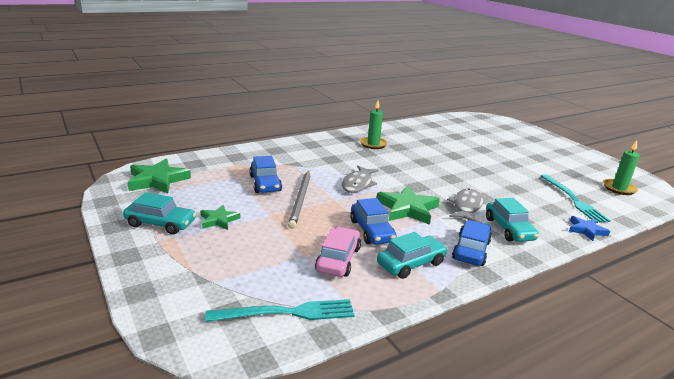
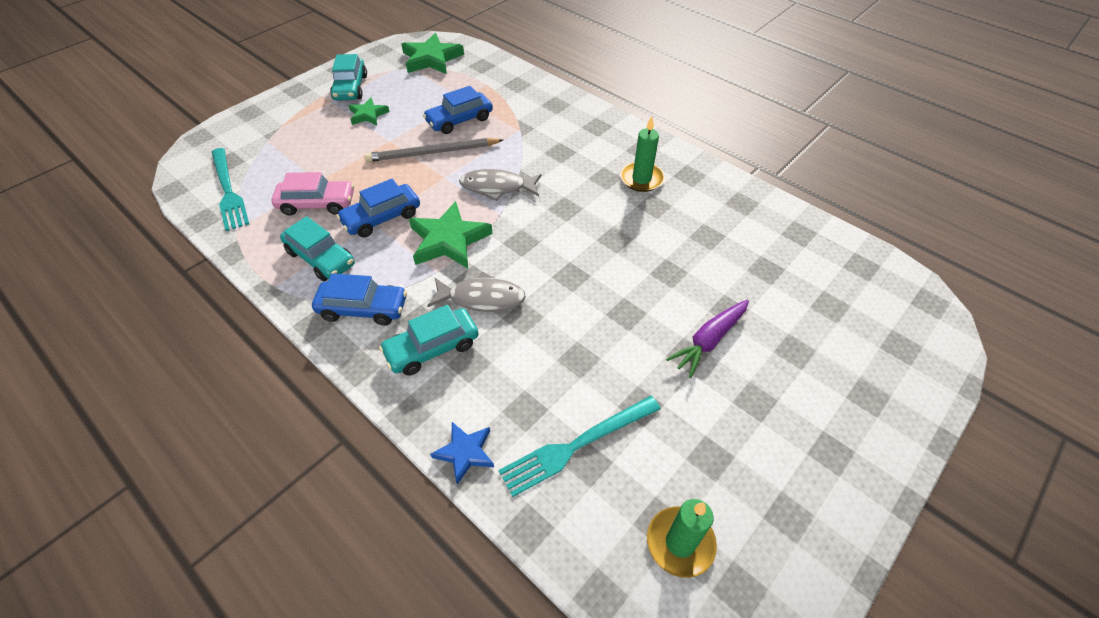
camera: 75 degrees right, 25 degrees up
none -> purple carrot [666,300,749,378]

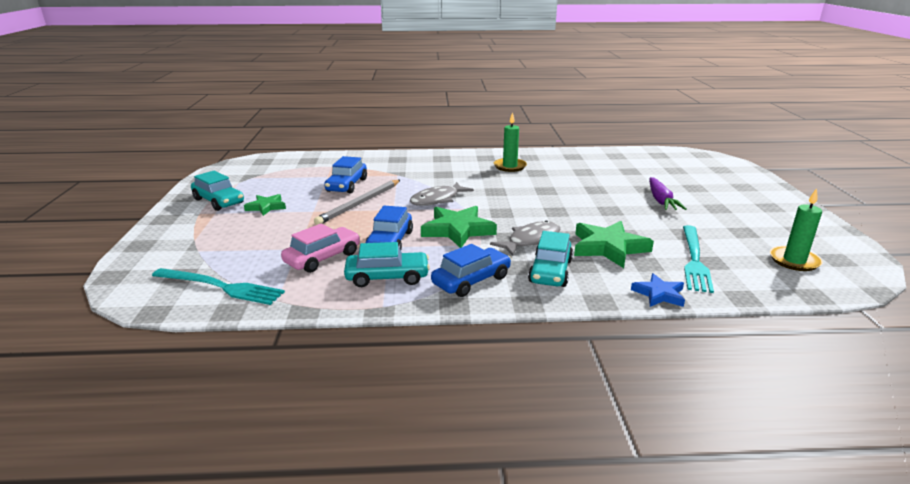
camera: 45 degrees left, 25 degrees down
green star [401,33,464,74] -> green star moved to [574,221,654,268]

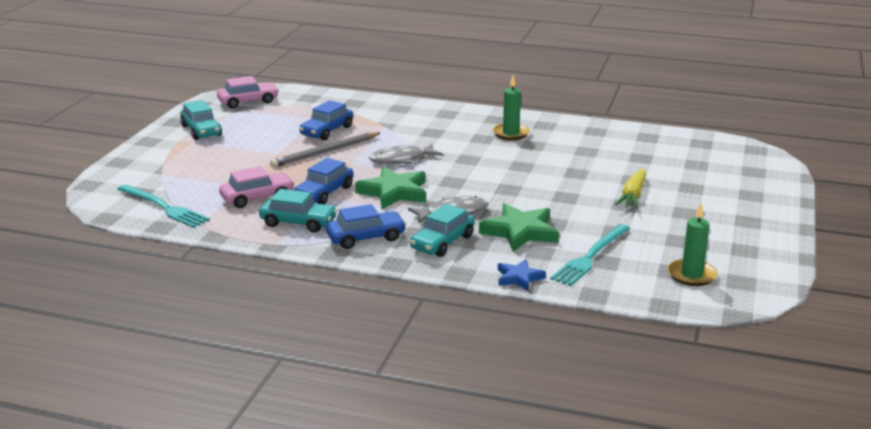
camera: 20 degrees right, 0 degrees up
green star [244,194,286,216] -> none
purple carrot [649,177,687,210] -> yellow carrot [615,168,646,209]
none -> pink car [217,76,279,108]

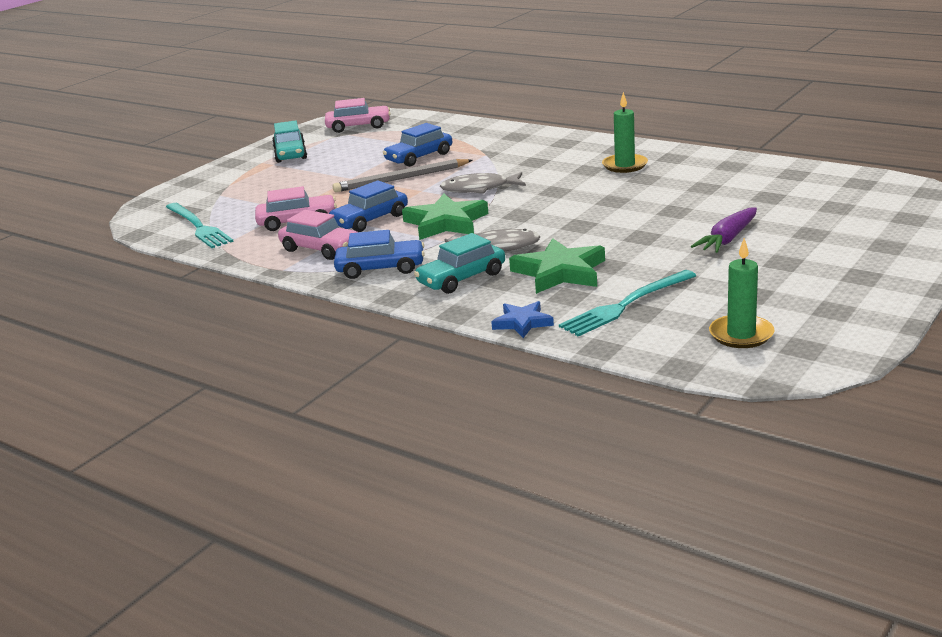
camera: 20 degrees right, 0 degrees up
turquoise car [259,189,337,233] -> pink car [278,210,358,260]
yellow carrot [615,168,646,209] -> purple carrot [691,207,757,253]

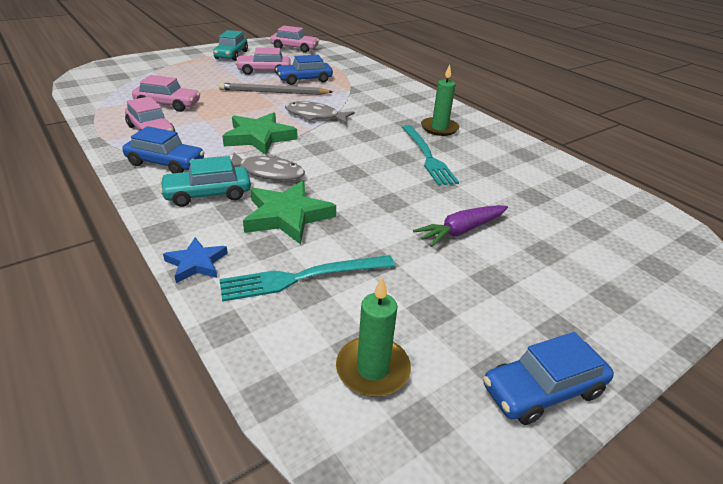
camera: 15 degrees right, 10 degrees up
turquoise fork [166,203,234,248] -> turquoise fork moved to [402,125,459,186]
blue car [329,180,408,232] -> blue car moved to [483,332,614,425]
none -> pink car [235,47,291,75]

